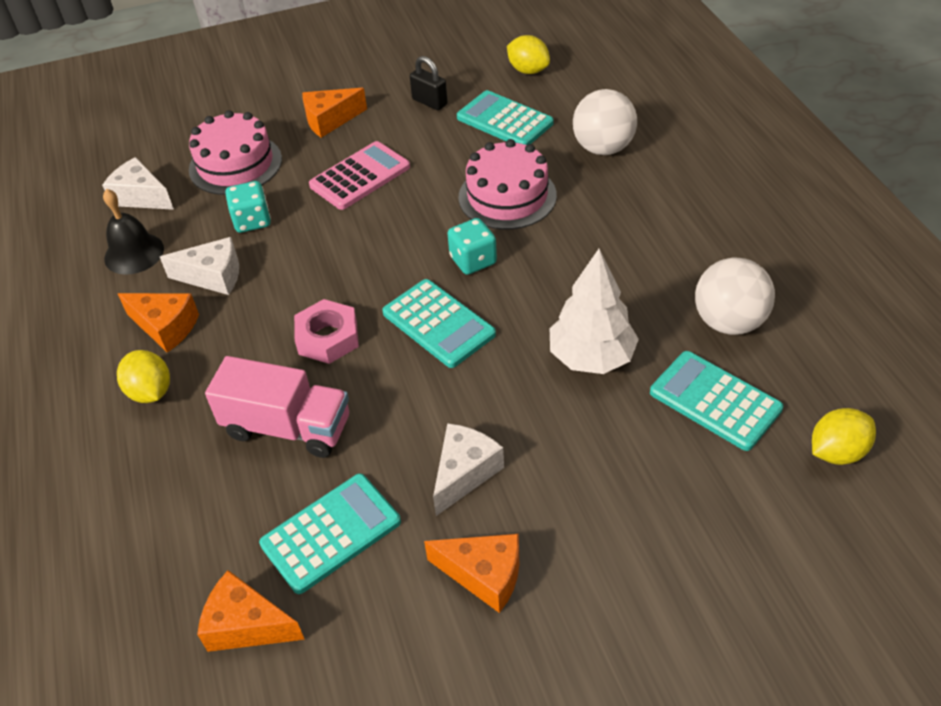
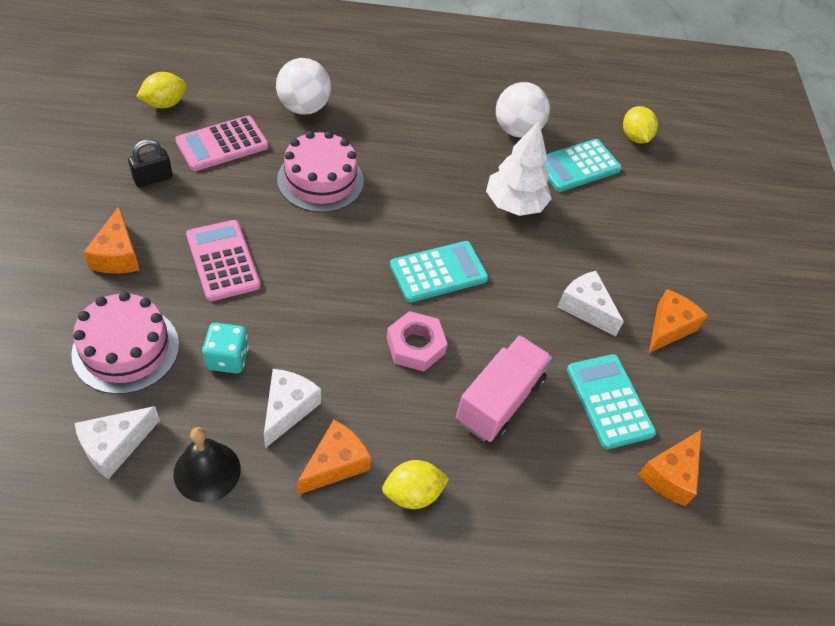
camera: 80 degrees left, 5 degrees up
turquoise dice [447,218,497,275] -> none
turquoise calculator [457,90,554,145] -> pink calculator [175,116,269,171]

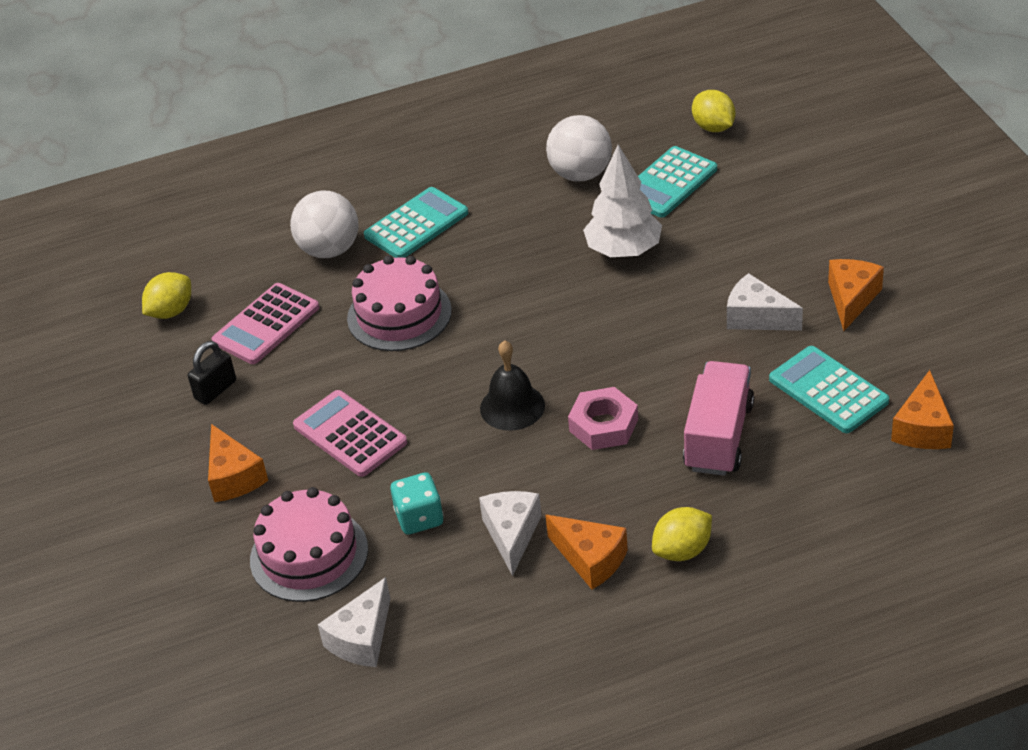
camera: 10 degrees left, 10 degrees down
black bell [174,427,241,503] -> black bell moved to [480,340,545,431]
orange cheese [297,420,371,495] -> orange cheese turned 105 degrees clockwise [545,515,628,589]
turquoise calculator [390,241,488,302] -> turquoise calculator moved to [364,187,468,258]

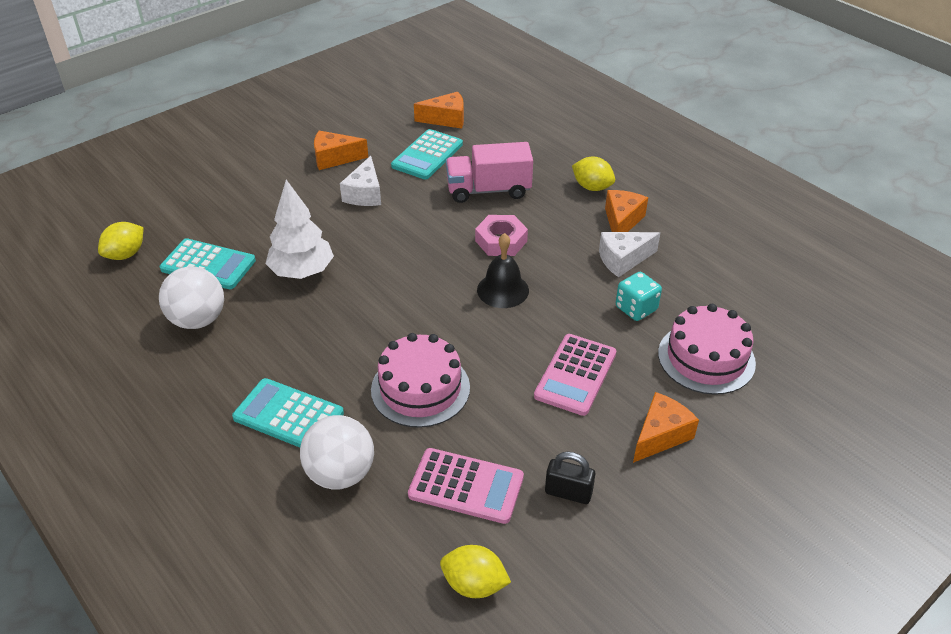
camera: 115 degrees left, 0 degrees up
white cheese [318,577,390,667] -> none

